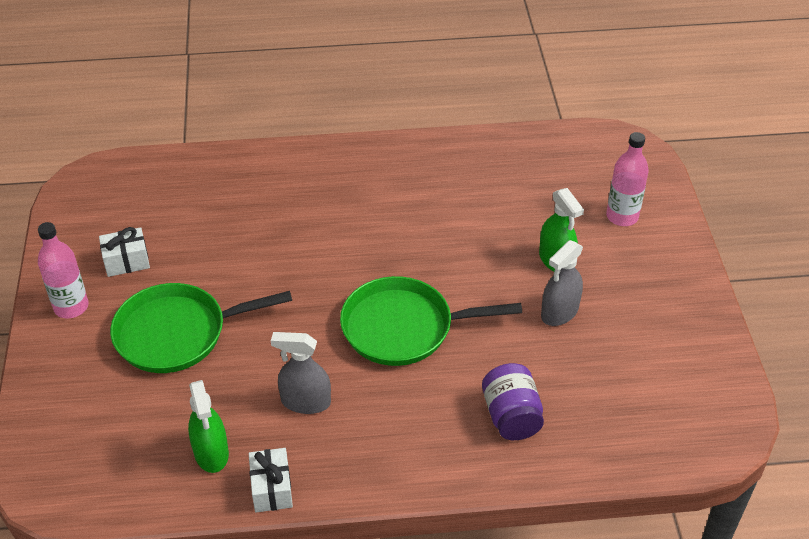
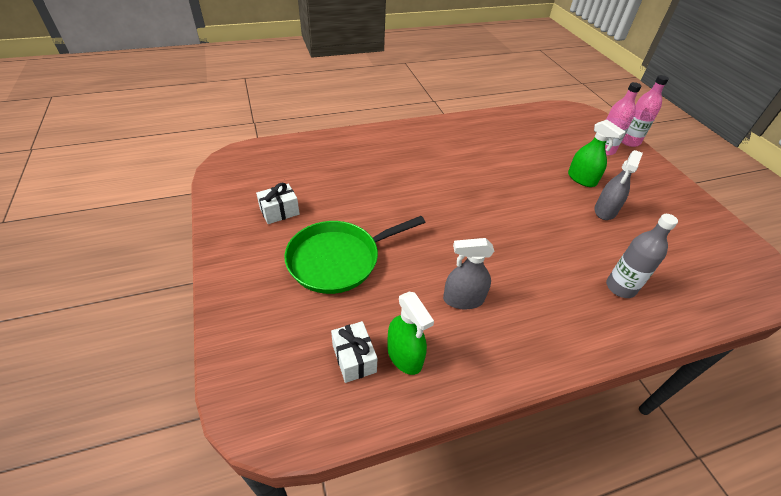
camera: 15 degrees left, 0 degrees up
pink bottle [38,222,89,318] -> pink bottle moved to [622,75,669,147]
white gift [249,448,293,512] -> white gift moved to [331,321,378,383]
green pan [340,276,522,366] -> none
purple jar [482,363,544,440] -> grey bottle [606,214,678,298]

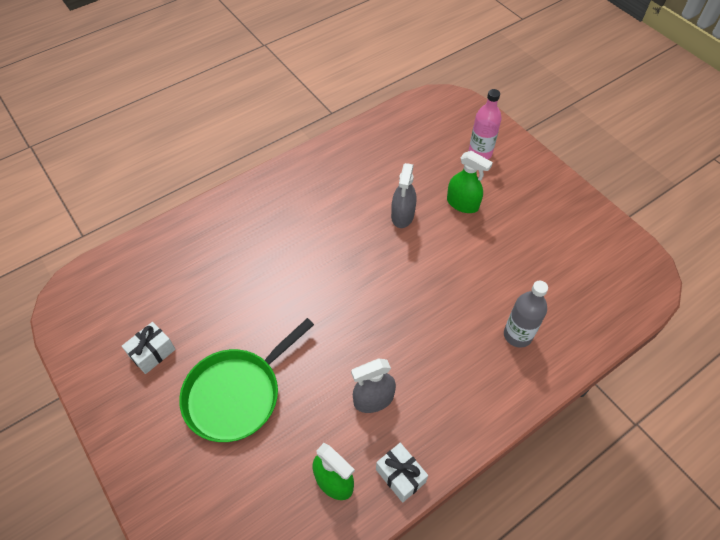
camera: 15 degrees left, 10 degrees up
white gift [331,321,378,383] -> white gift moved to [376,443,428,503]
grey spray bottle [595,150,643,220] -> grey spray bottle moved to [391,163,416,228]
pink bottle [622,75,669,147] -> none

